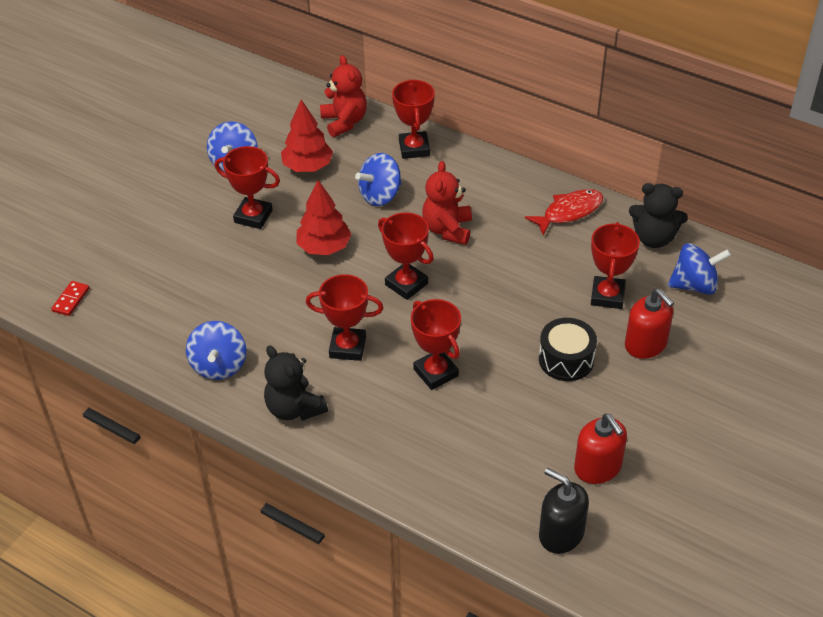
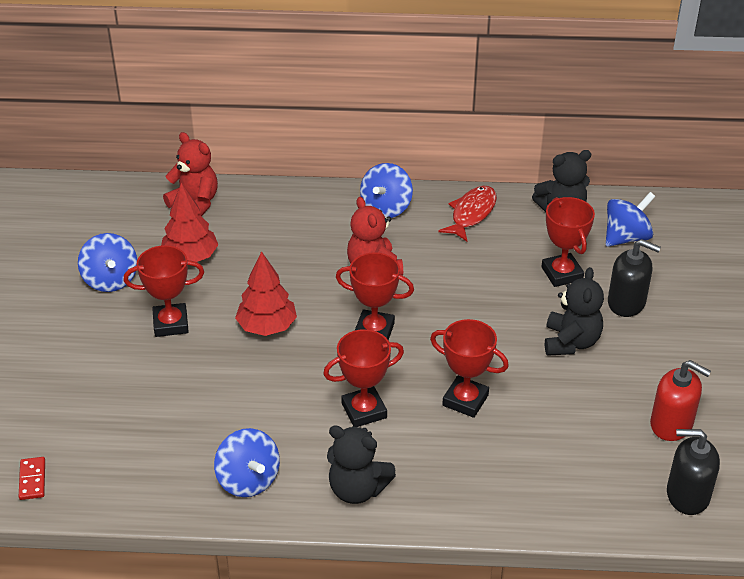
camera: 30 degrees left, 5 degrees down
blue spinning top [355,153,402,206] -> blue spinning top moved to [360,163,413,218]
red trophy [392,79,435,159] -> none
black drum [539,318,597,381] -> black teddy bear [545,267,604,356]
red soap dispenser [625,289,674,359] -> black soap dispenser [608,239,661,317]

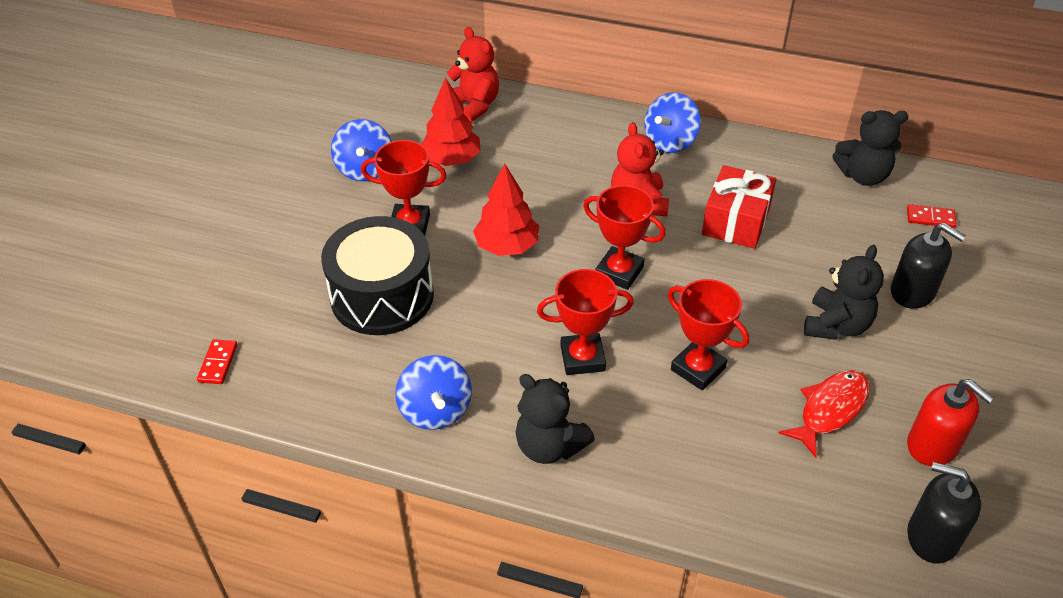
camera: 15 degrees right, 5 degrees up
red fish [438,186,497,242] -> red fish moved to [779,370,870,458]
red trophy [541,197,595,287] -> none
blue spinning top [606,192,656,247] -> red domino [907,204,957,228]
none -> black drum [321,216,434,335]
none -> red gift [702,165,776,249]

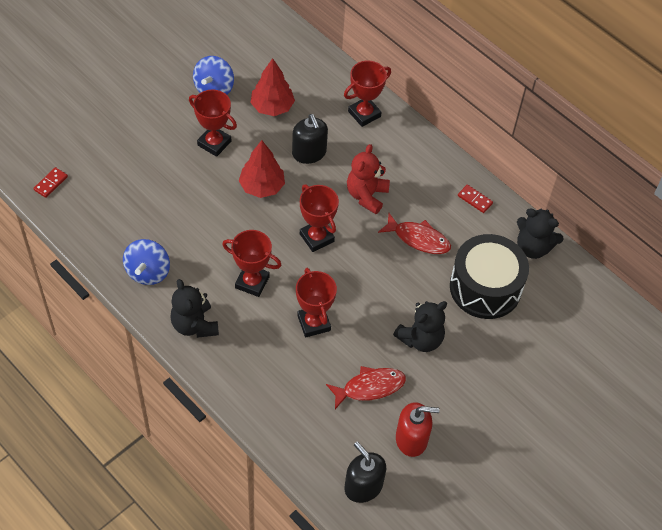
camera: 25 degrees right, 10 degrees up
black drum [321,216,434,335] -> black drum moved to [450,234,529,319]
red teddy bear [447,27,499,123] -> none
blue spinning top [644,92,701,153] -> none
red gift [702,165,776,249] -> red fish [378,213,451,254]
black soap dispenser [891,223,966,309] -> black soap dispenser moved to [292,114,328,164]
red domino [907,204,957,228] -> red domino moved to [458,185,493,213]
red soap dispenser [907,379,994,466] -> red soap dispenser turned 75 degrees counterclockwise [396,402,440,457]
none -> red trophy [344,61,391,127]

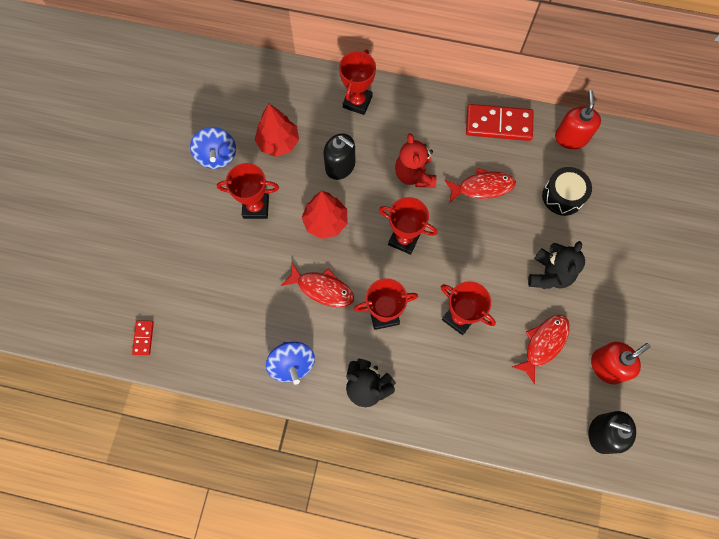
camera: 30 degrees left, 15 degrees up
black drum [450,234,529,319] -> black drum [542,167,592,216], size x0.61
red domino [458,185,493,213] -> red domino [466,104,533,141], size x2.11
black teddy bear [517,208,564,259] -> red soap dispenser [555,90,601,149]
none -> red fish [281,263,354,307]

